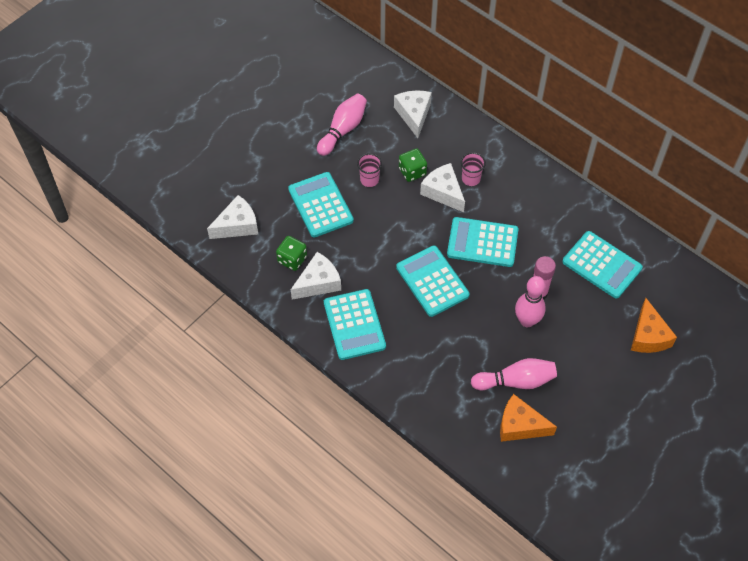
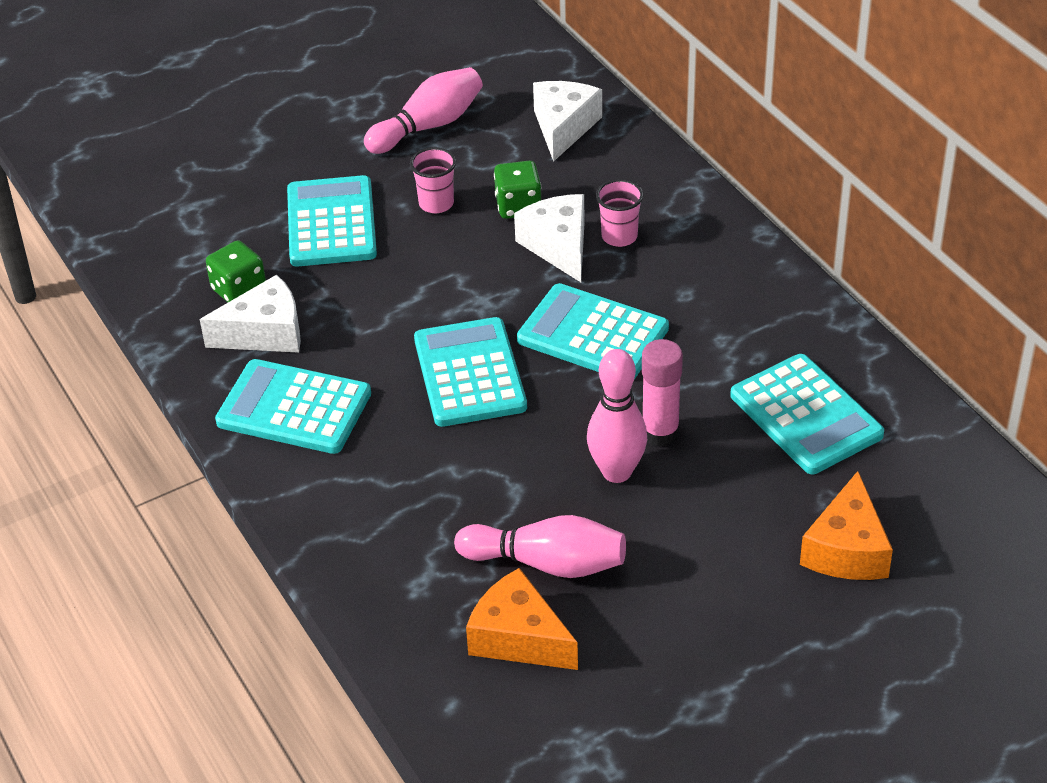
camera: 20 degrees right, 15 degrees down
white cheese [207,195,258,239] -> none
turquoise calculator [324,289,386,360] -> turquoise calculator turned 105 degrees clockwise [215,359,371,454]

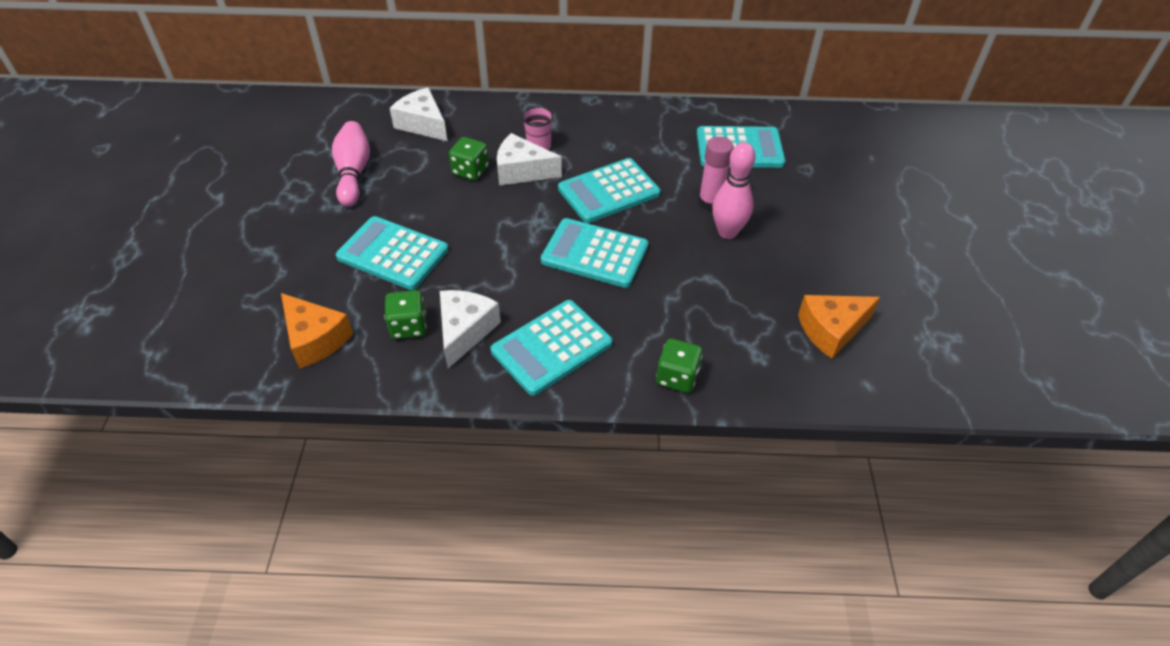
camera: 60 degrees left, 5 degrees up
pink cup [410,147,456,213] -> none
pink bowling pin [454,515,626,578] -> none
orange cheese [800,471,893,580] -> orange cheese moved to [281,293,353,369]
none -> green dice [656,338,702,393]

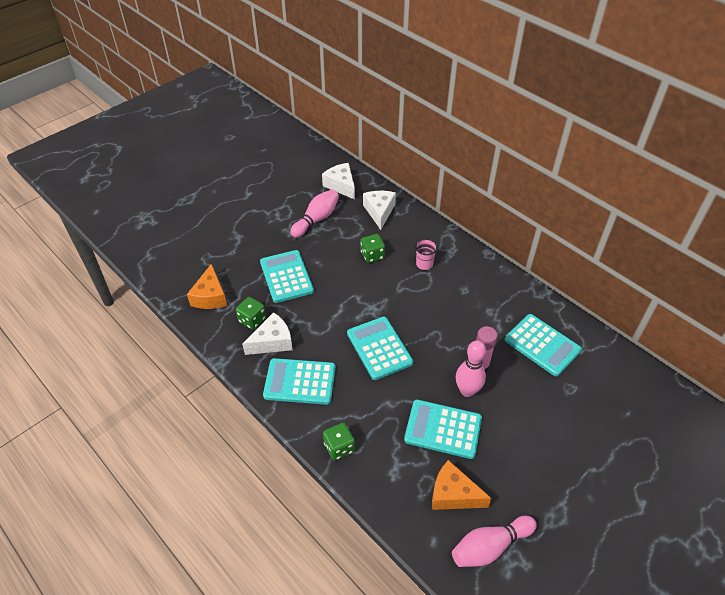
camera: 45 degrees right, 0 degrees up
white cheese [497,133,562,186] -> white cheese moved to [322,163,355,199]
turquoise calculator [558,158,661,223] -> turquoise calculator moved to [404,399,482,459]
none -> pink bowling pin [452,516,537,567]

